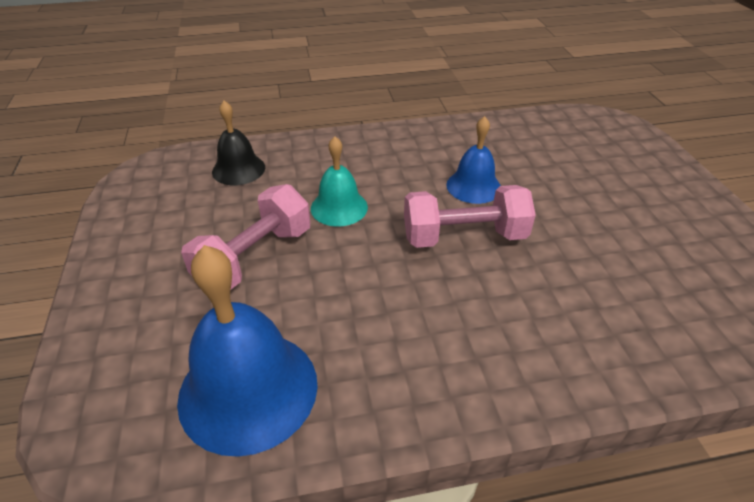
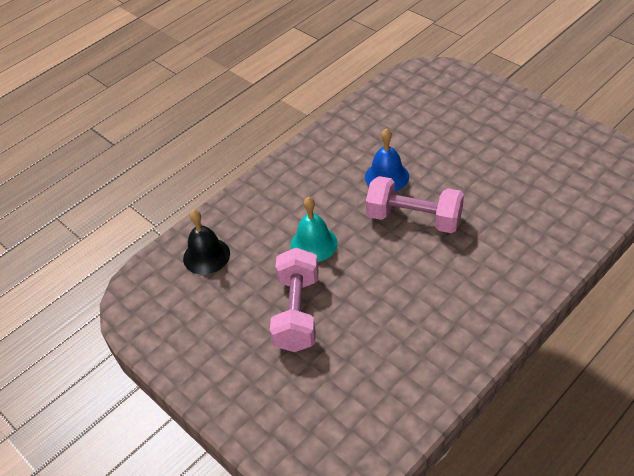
camera: 30 degrees left, 5 degrees up
blue bell [177,245,318,457] -> none
pink dumbbell [404,185,536,248] -> pink dumbbell turned 60 degrees clockwise [366,176,464,233]

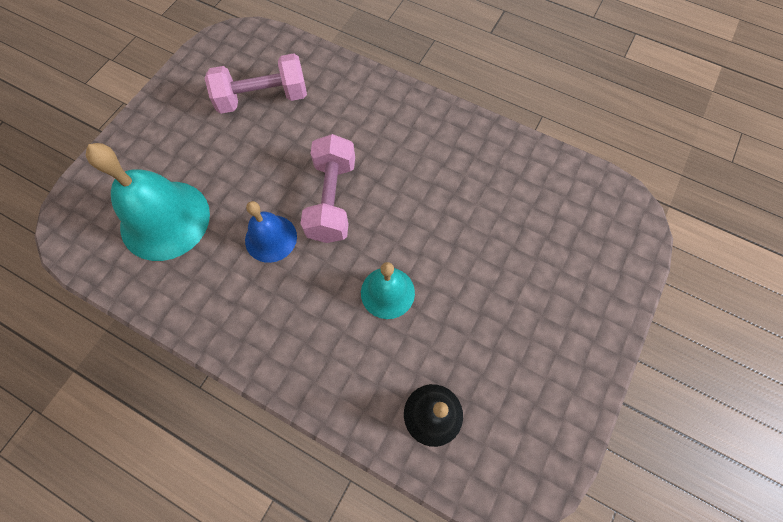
camera: 110 degrees left, 20 degrees up
pink dumbbell [270,248,319,352] -> pink dumbbell moved to [205,54,307,114]
none -> turquoise bell [86,143,210,261]

